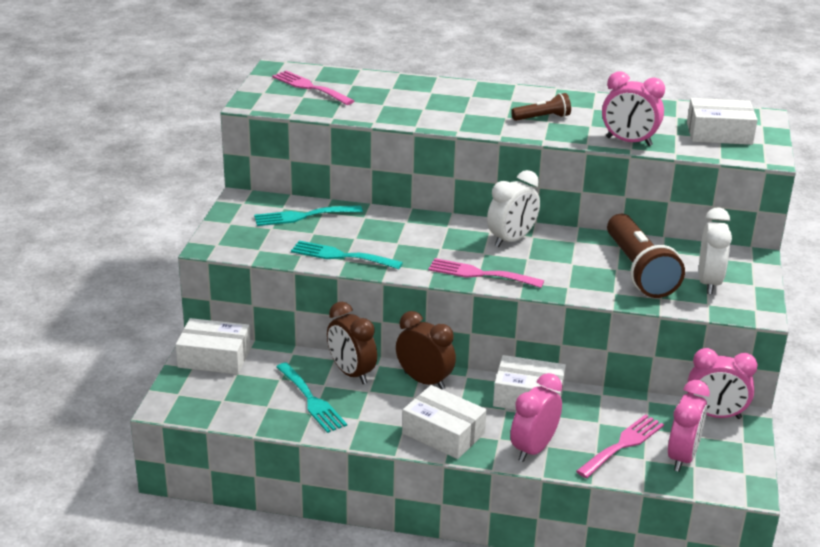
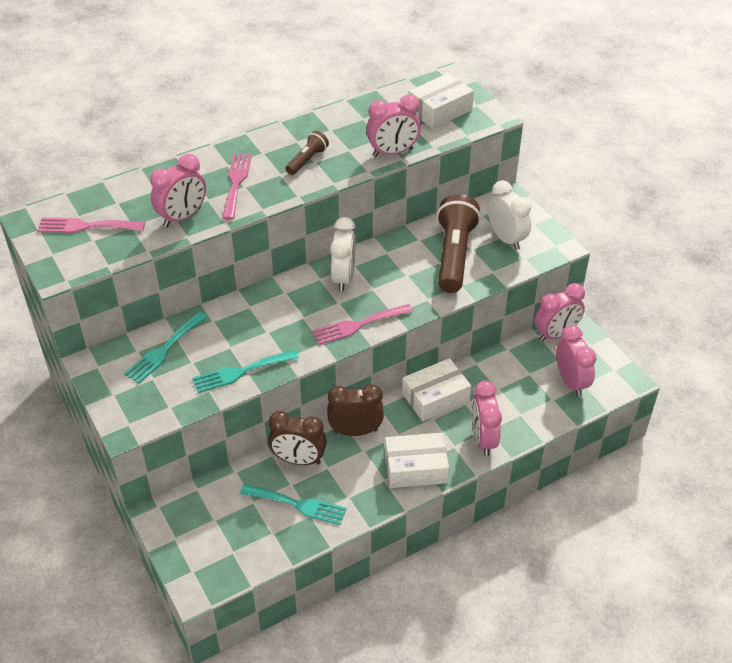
camera: 40 degrees left, 15 degrees up
white box [176,318,251,374] -> none
pink fork [576,414,664,478] -> pink fork moved to [222,153,252,220]
brown flashlight [607,214,685,298] -> brown flashlight turned 120 degrees counterclockwise [437,194,481,293]
none -> pink clock [150,154,206,227]

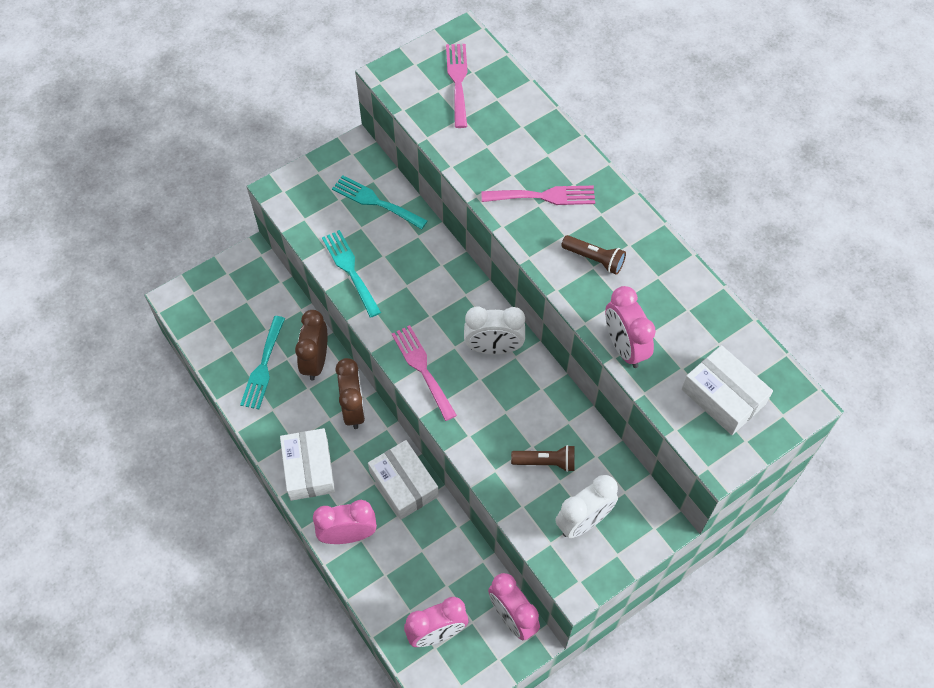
camera: 85 degrees right, 15 degrees up
pink clock [150,154,206,227] -> none
brown flashlight [437,194,481,293] -> brown flashlight [511,445,575,472], size x0.50

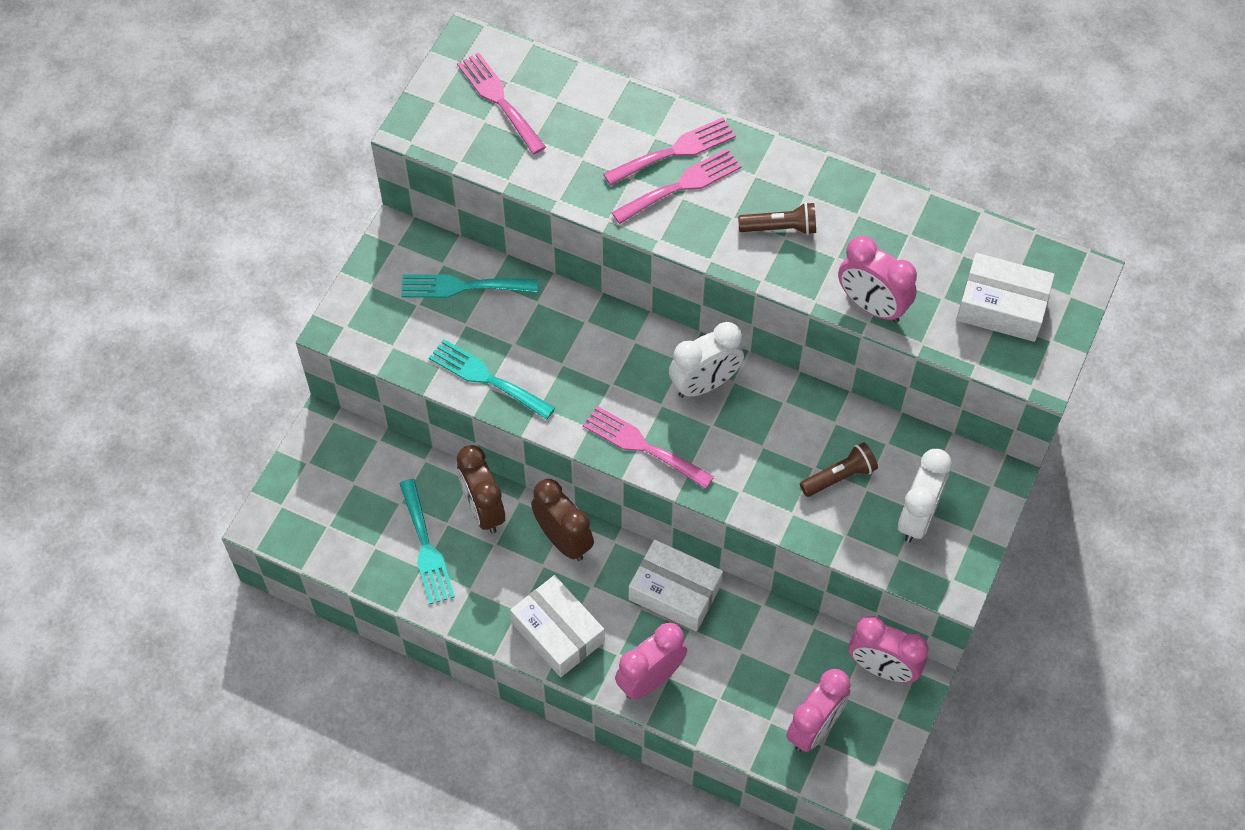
camera: 30 degrees left, 0 degrees up
none -> pink fork [603,117,736,186]

